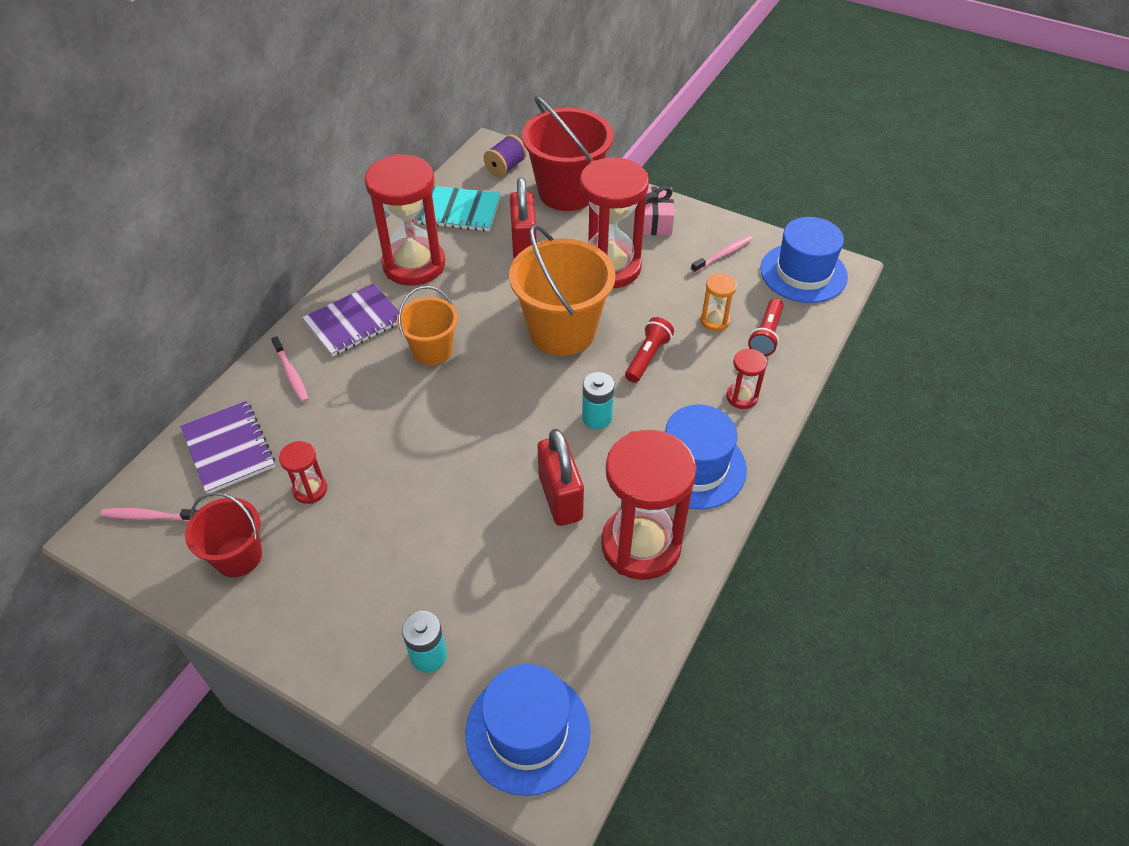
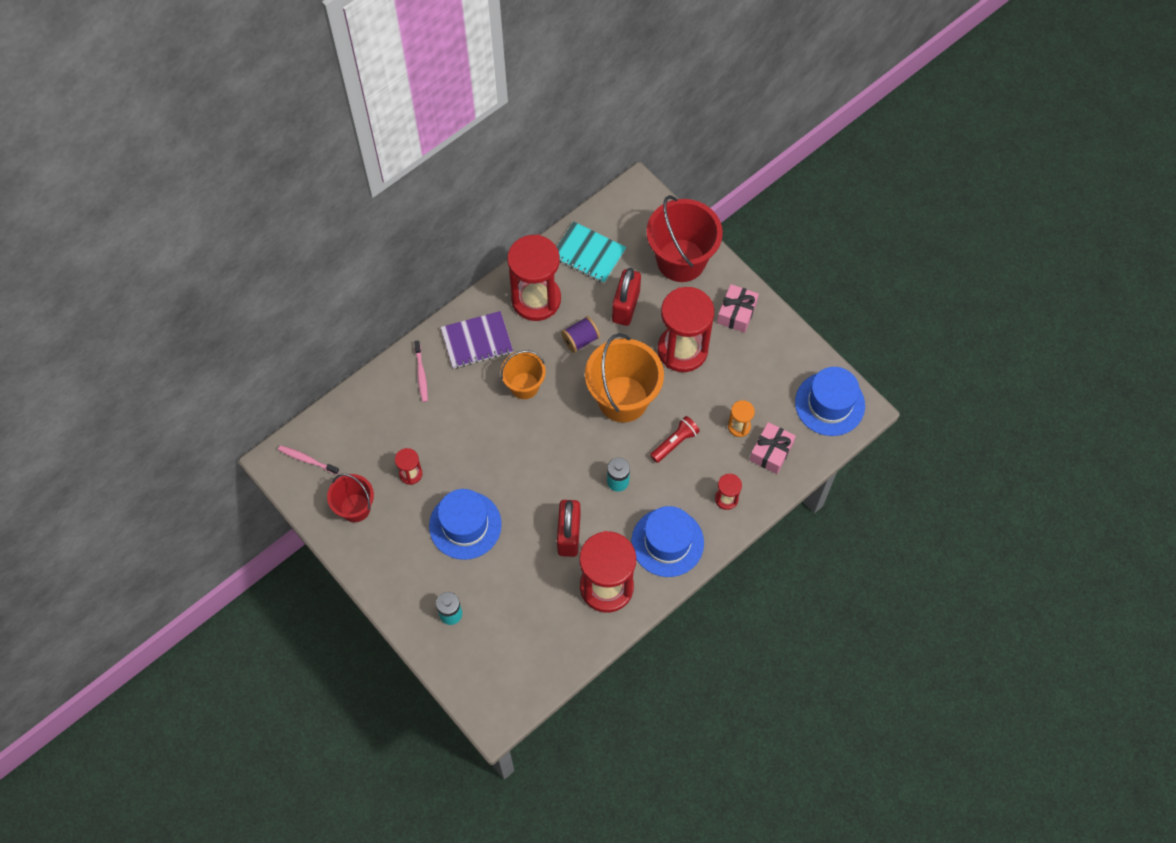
camera: 20 degrees right, 15 degrees up
purple notebook [180,401,275,493] -> none
blue hat [465,664,591,796] -> blue hat moved to [429,489,502,560]
purple spool [483,135,527,177] -> purple spool moved to [561,316,600,353]
pink toothbrush [691,235,752,273] -> none
red flashlight [748,298,784,356] -> pink gift [750,422,796,474]

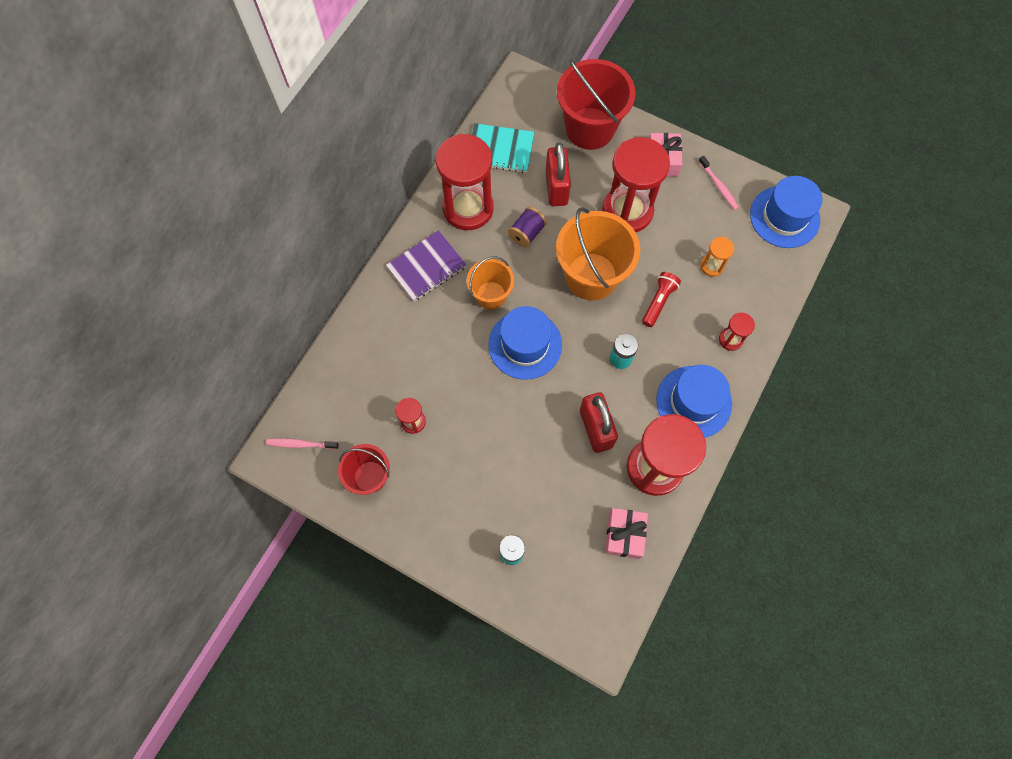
camera: 20 degrees left, 5 degrees up
pink toothbrush [414,340,428,402] -> pink toothbrush moved to [699,156,739,210]
blue hat [429,489,502,560] -> blue hat moved to [488,306,562,380]
pink gift [750,422,796,474] -> pink gift moved to [605,508,648,559]

